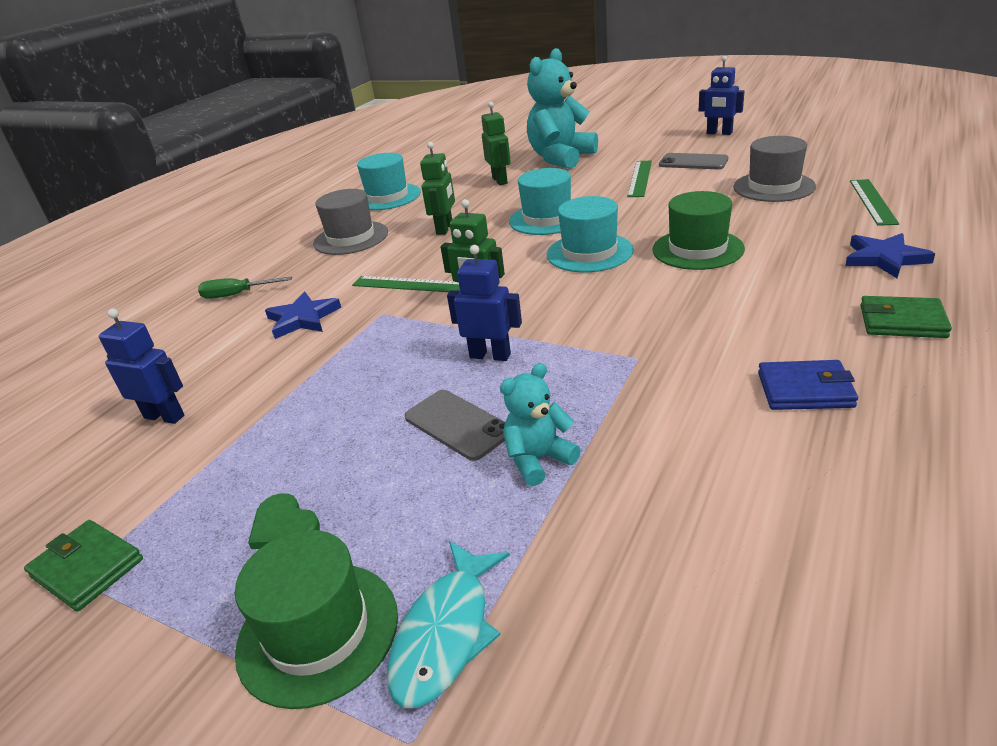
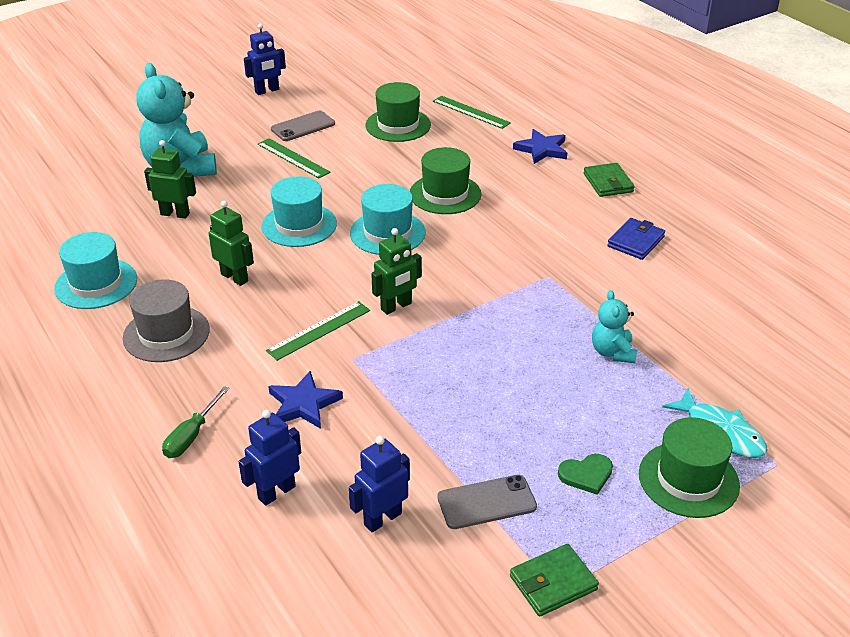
camera: 65 degrees left, 5 degrees up
grey phone [405,390,505,461] -> grey phone moved to [437,475,537,529]
blue robot [447,245,522,361] -> blue robot moved to [238,410,301,506]
grey hat [733,136,816,202] -> green hat [365,82,431,142]
green wallet [860,296,952,338] -> green wallet turned 60 degrees counterclockwise [584,163,635,197]

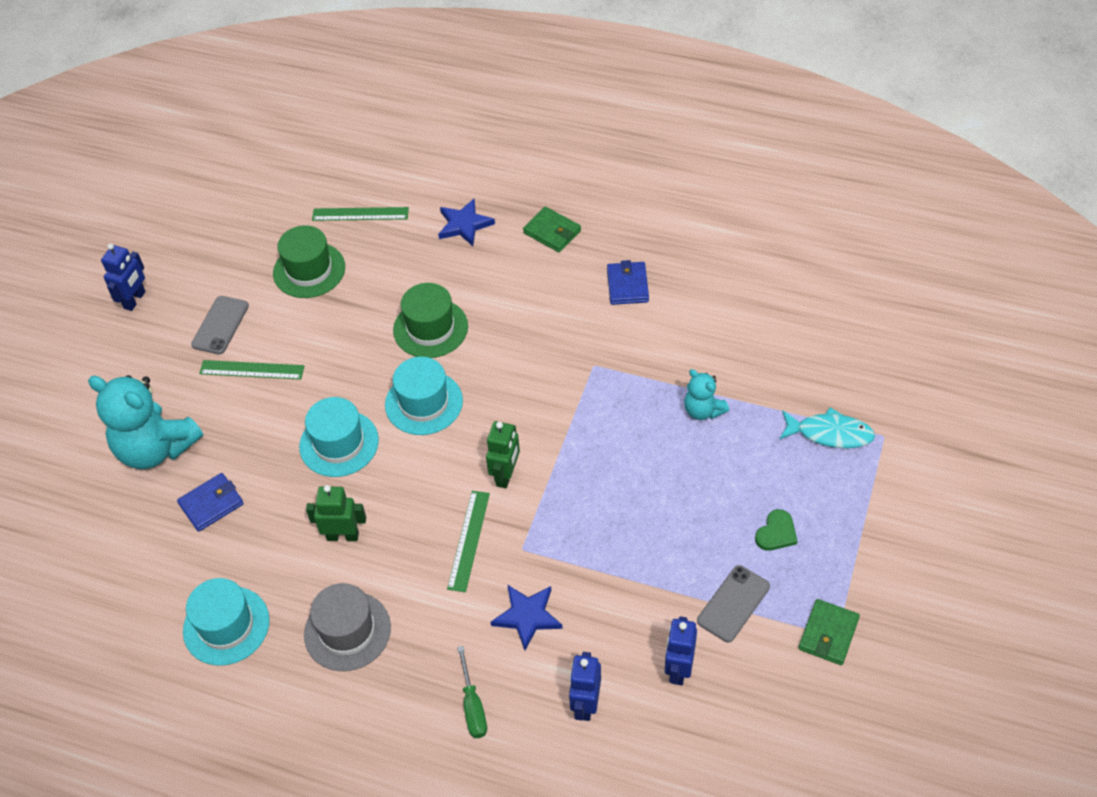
camera: 35 degrees left, 15 degrees up
green robot [144,140,196,219] -> blue wallet [177,473,244,532]
green hat [639,417,740,518] -> none

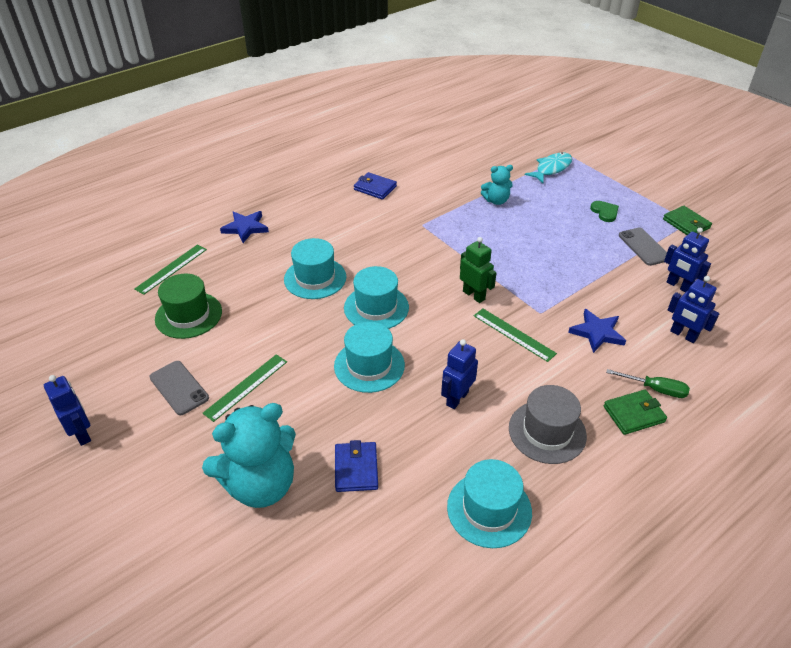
camera: 60 degrees left, 10 degrees down
green robot [306,485,366,541] -> blue robot [441,339,478,409]
green hat [393,283,468,358] -> turquoise hat [284,238,346,299]
green wallet [523,207,581,252] -> green wallet moved to [603,390,667,435]

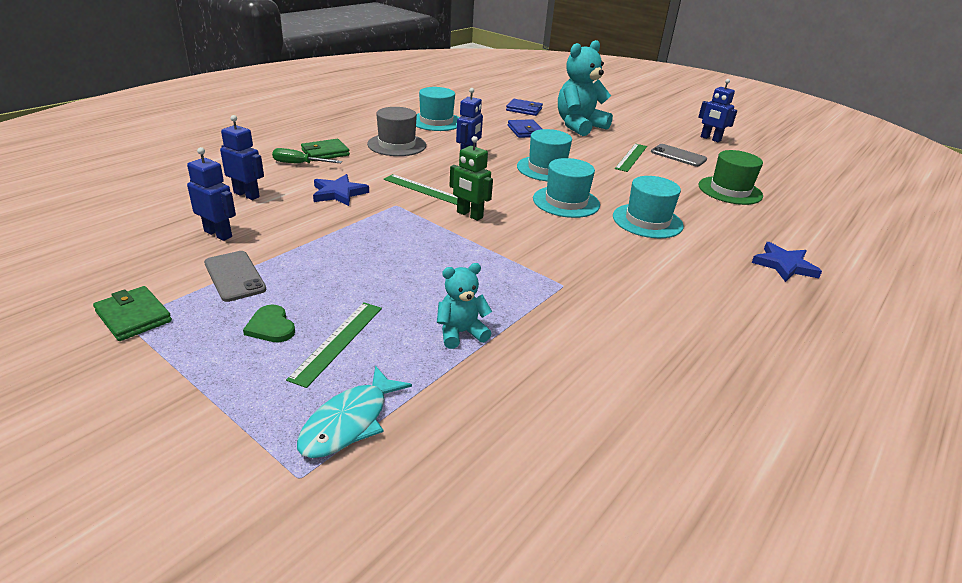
camera: 165 degrees right, 10 degrees down
green ruler [134,245,207,295] -> green ruler moved to [286,302,382,388]
blue wallet [354,172,397,200] -> blue wallet moved to [506,99,543,116]

